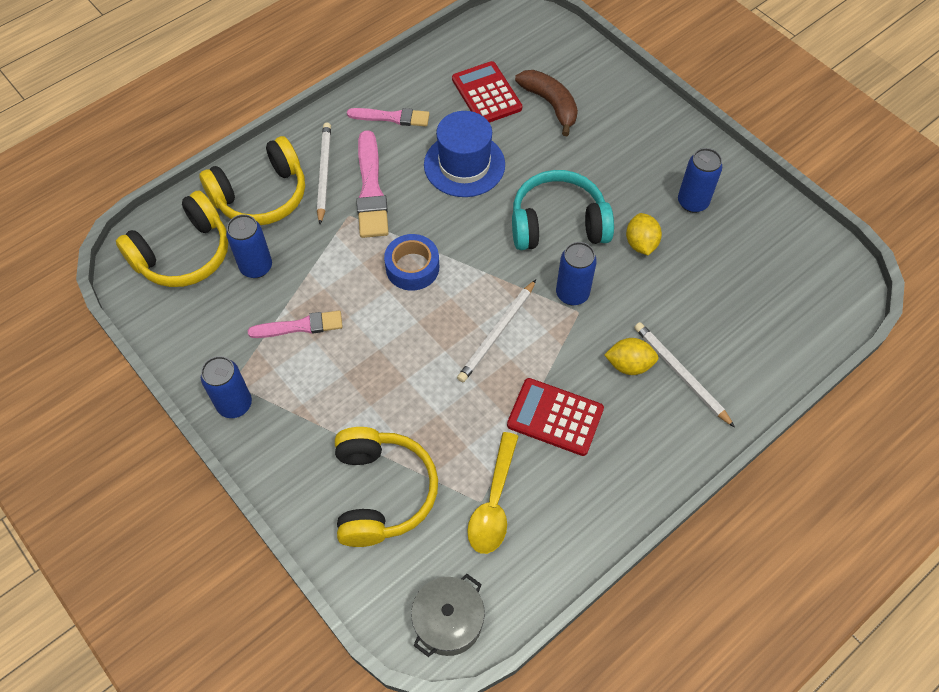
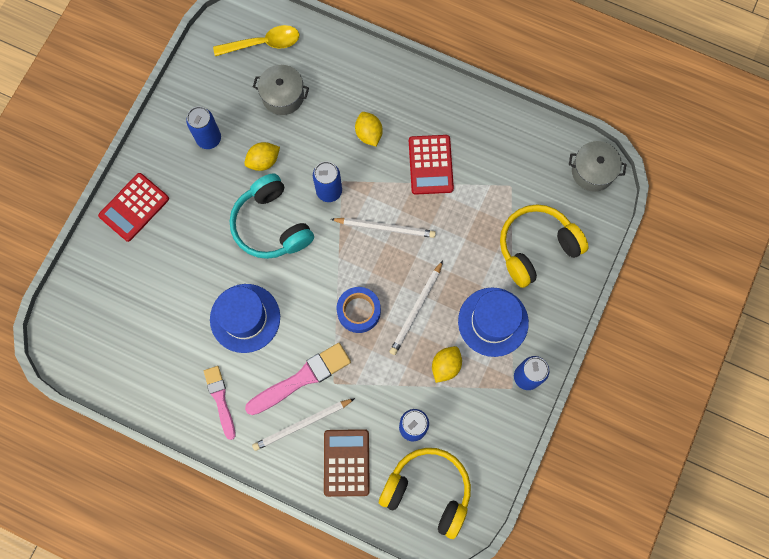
camera: 115 degrees left, 15 degrees up
yellow headphones [199,136,305,225] -> brown calculator [324,429,370,497]
pink brush [248,311,343,338] -> yellow lemon [432,346,462,383]
red calculator [452,61,522,123] -> red calculator moved to [98,173,169,242]
yellow spoon [467,432,519,554] -> yellow spoon moved to [213,25,299,56]
brown banana [515,70,578,136] -> none
white pencil [634,322,735,427] -> white pencil moved to [389,260,443,355]
none -> grey pot [253,65,309,115]
none -> blue hat [458,287,529,357]

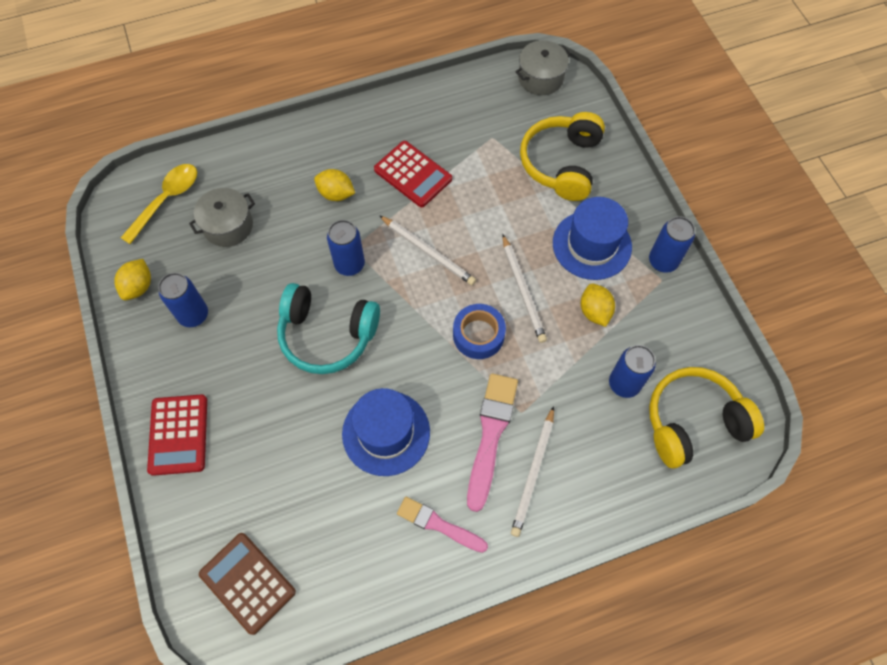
camera: 45 degrees left, 10 degrees down
yellow lemon [244,142,280,171] -> yellow lemon moved to [114,259,151,300]
brown calculator [324,429,370,497] -> brown calculator moved to [199,533,296,635]
white pencil [331,218,436,238] -> white pencil turned 75 degrees clockwise [379,215,476,285]

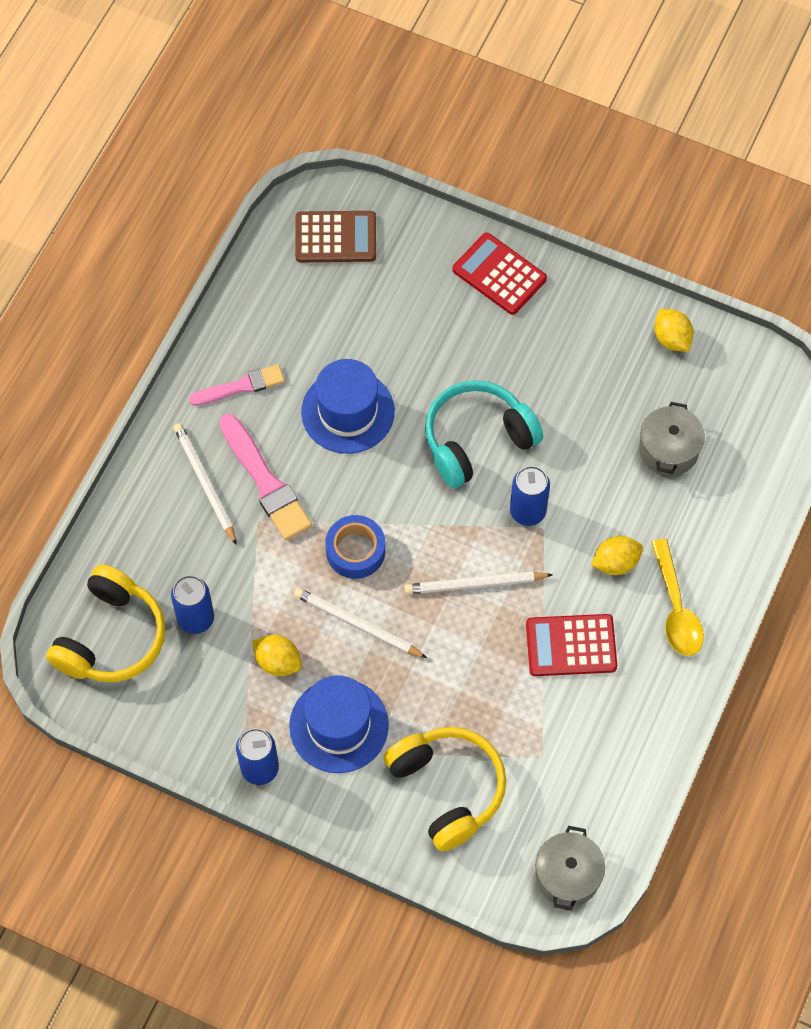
camera: 135 degrees right, 0 degrees up
yellow spoon [121,164,197,244] -> yellow spoon moved to [651,539,704,656]
blue can [158,273,208,327] -> none

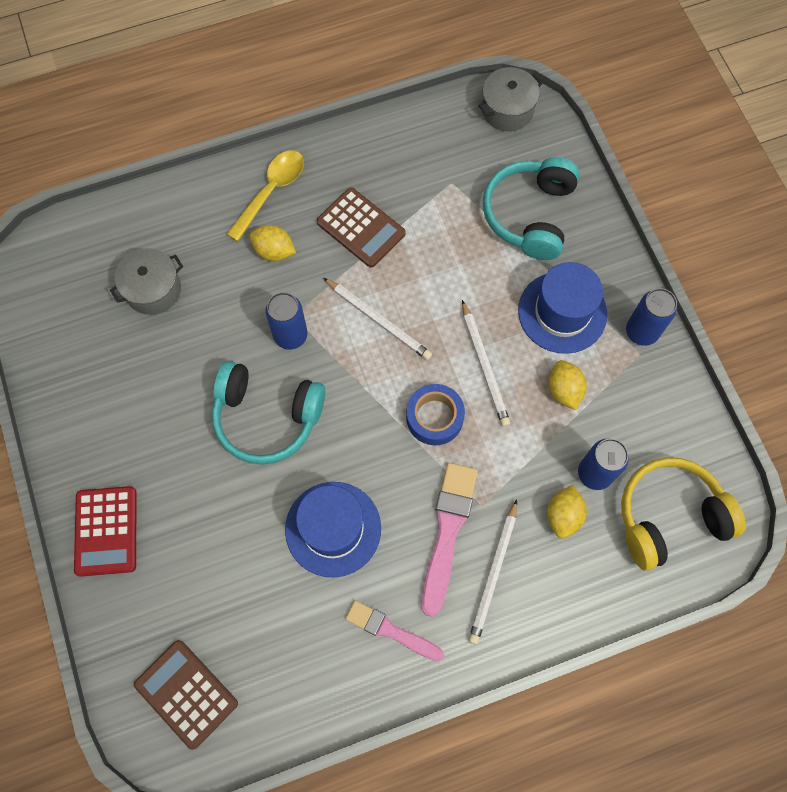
camera: 135 degrees left, 5 degrees up
yellow headphones [384,727,506,851] -> turquoise headphones [483,157,580,260]
red calculator [526,614,617,676] -> brown calculator [317,188,406,268]
yellow lemon [654,309,694,352] -> yellow lemon moved to [547,485,587,539]

